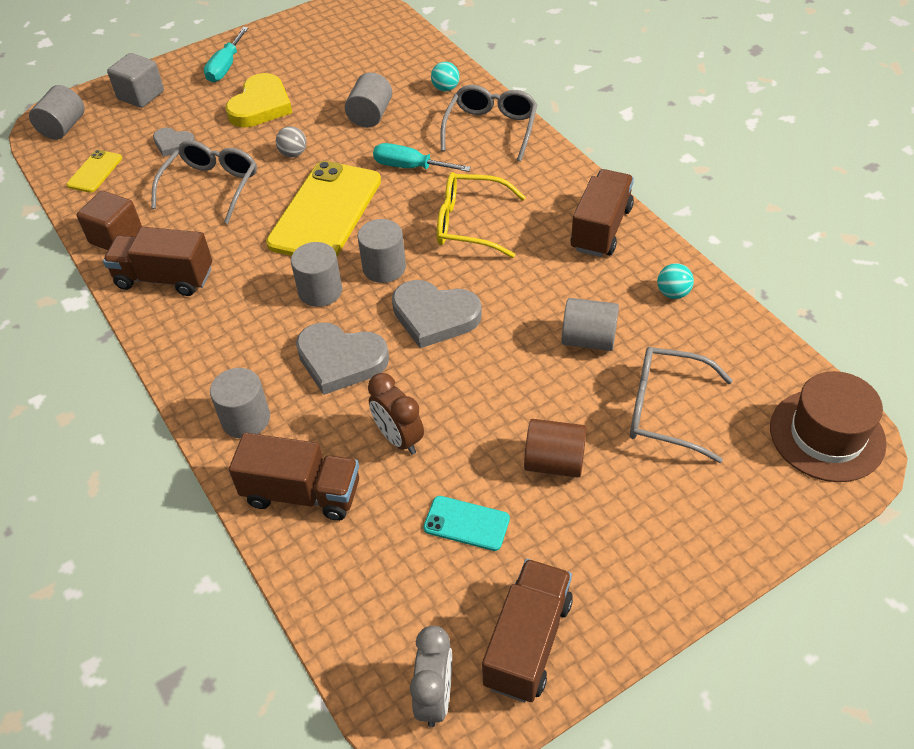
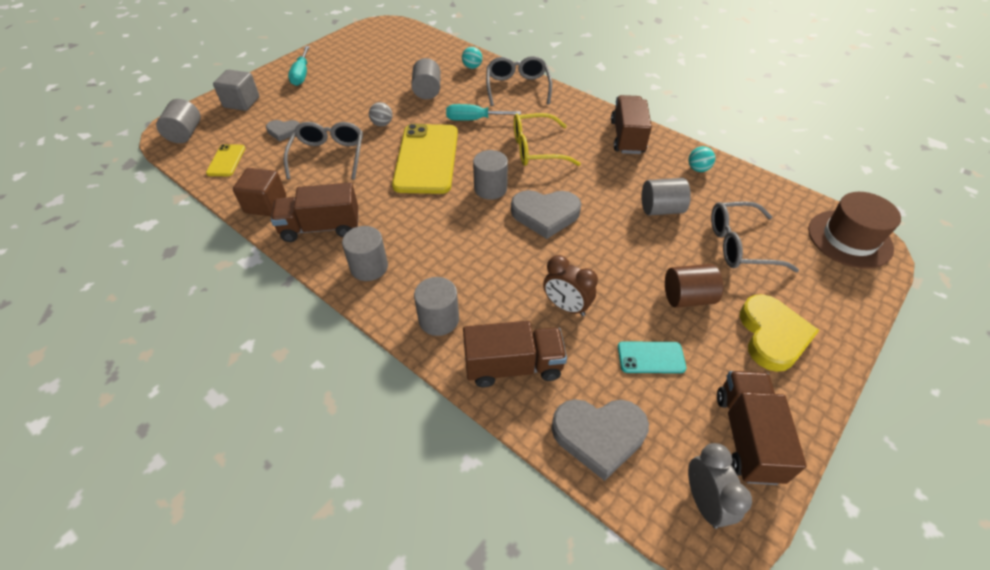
camera: 20 degrees left, 0 degrees up
yellow heart [225,73,292,128] -> yellow heart moved to [740,294,820,372]
grey cylinder [291,242,342,307] -> grey cylinder moved to [342,226,388,281]
grey heart [296,322,389,395] -> grey heart moved to [551,399,649,481]

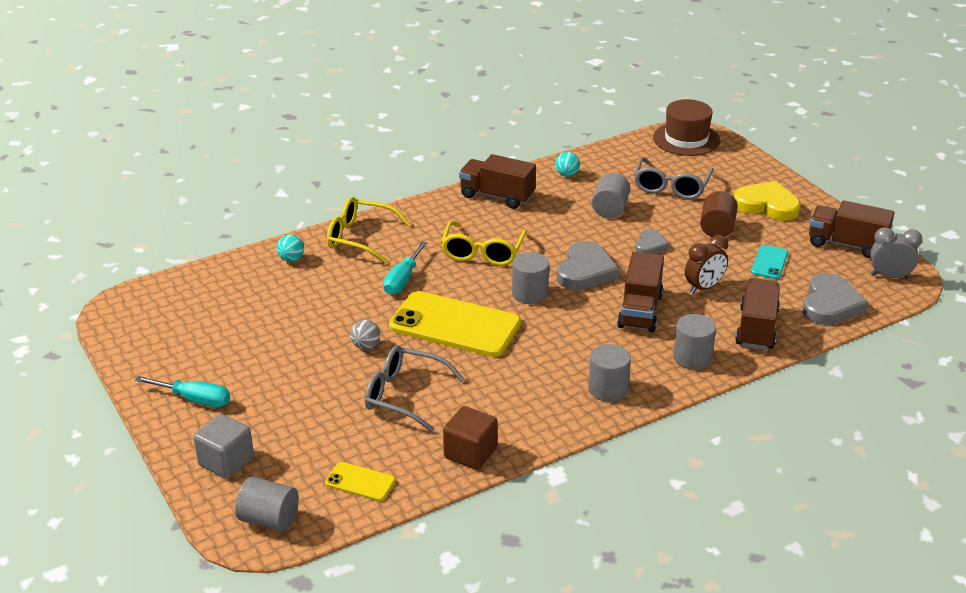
camera: 70 degrees left, 15 degrees down
grey heart [266,120,300,142] -> grey heart moved to [635,229,669,254]
brown truck [271,183,358,242] -> brown truck moved to [617,252,664,332]
grey cylinder [411,58,441,99] -> none
grey glasses [486,56,552,106] -> yellow glasses [327,197,411,263]

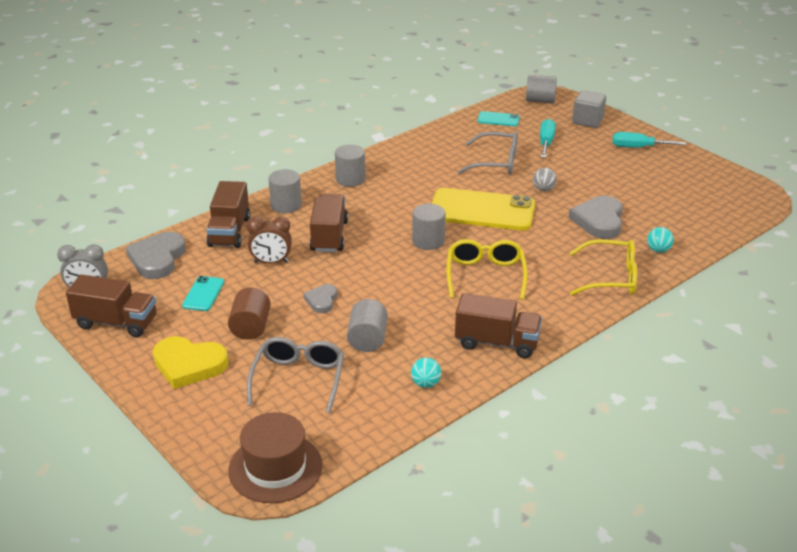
camera: 170 degrees right, 0 degrees up
yellow phone [325,462,396,501] -> turquoise phone [477,111,520,126]
turquoise screwdriver [383,241,427,295] -> turquoise screwdriver moved to [540,119,556,158]
brown cube [443,406,498,470] -> none
grey heart [557,241,619,290] -> grey heart moved to [569,196,623,239]
brown clock [685,235,728,294] -> brown clock turned 135 degrees counterclockwise [246,216,292,264]

